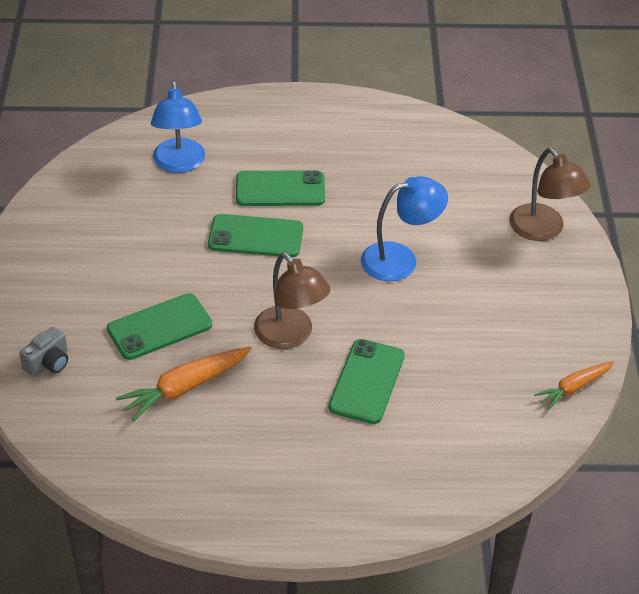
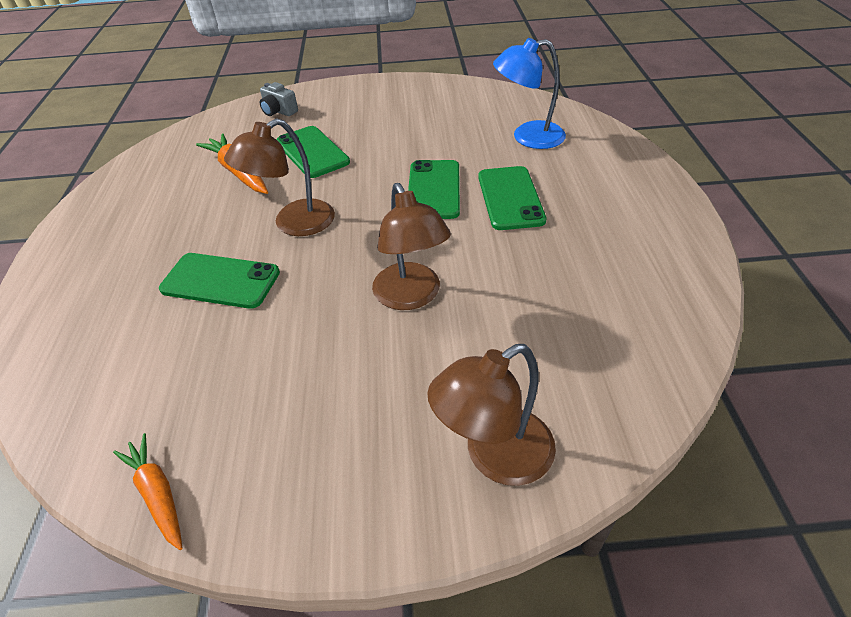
camera: 90 degrees right, 0 degrees up
blue lamp [361,176,448,281] -> brown lamp [372,183,451,310]

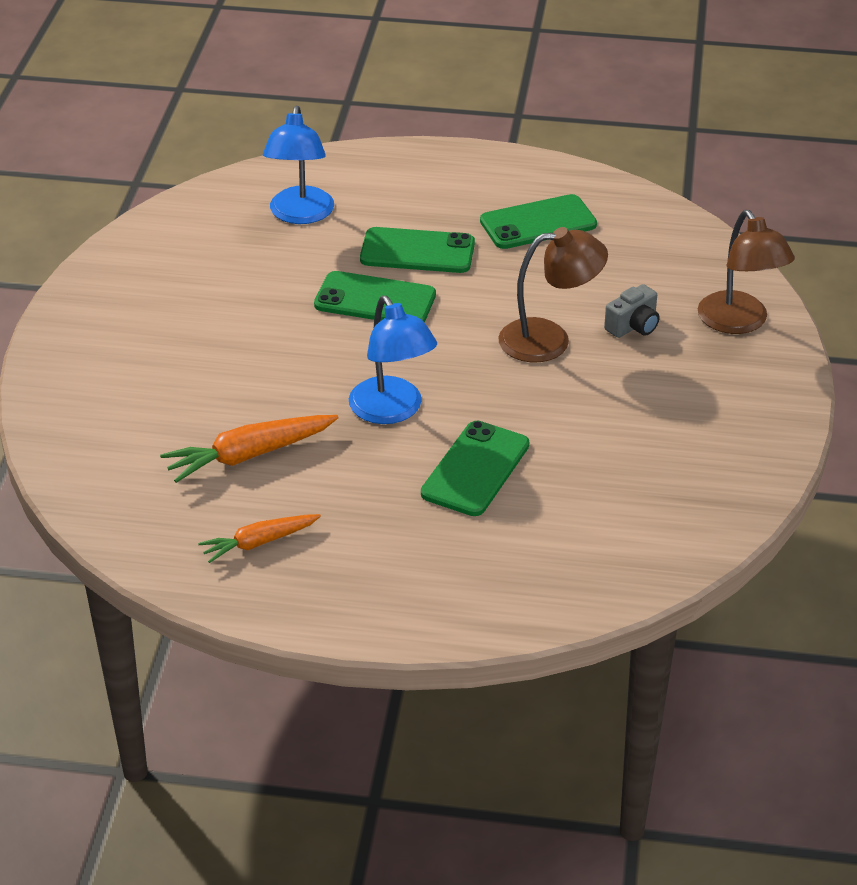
camera: 80 degrees left, 5 degrees down
orange carrot [113,433,183,550] -> orange carrot moved to [198,514,321,563]
brown lamp [224,119,335,236] -> blue lamp [349,296,437,424]
grey camera [260,82,298,116] -> grey camera moved to [604,284,659,338]
green phone [276,126,350,178] -> green phone moved to [480,194,597,249]

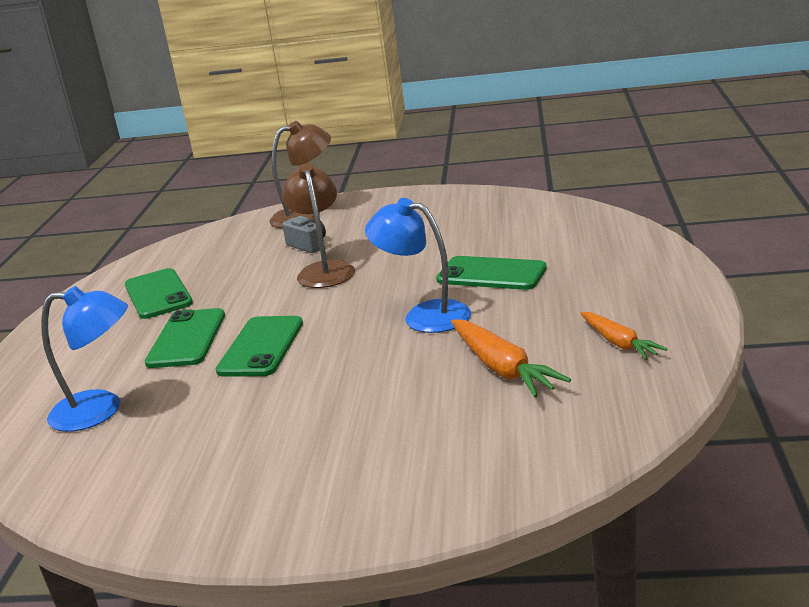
camera: 90 degrees left, 15 degrees down
blue lamp [349,296,437,424] -> blue lamp turned 120 degrees counterclockwise [365,198,471,333]

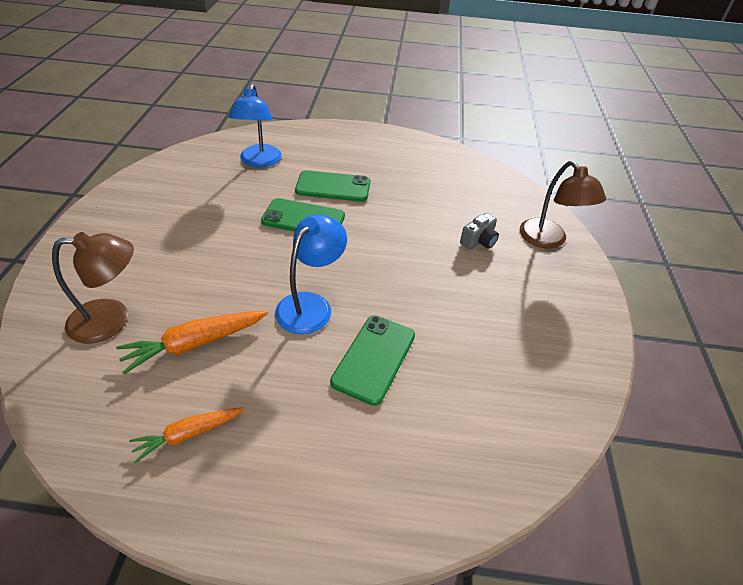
camera: 85 degrees right, 20 degrees up
green phone [125,268,193,319] -> none
brown lamp [282,163,355,288] -> brown lamp moved to [52,232,134,343]

